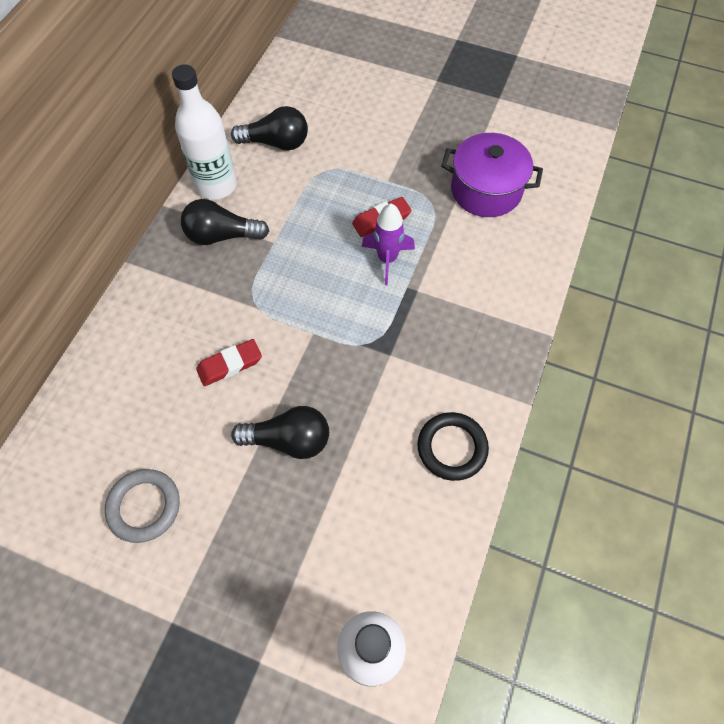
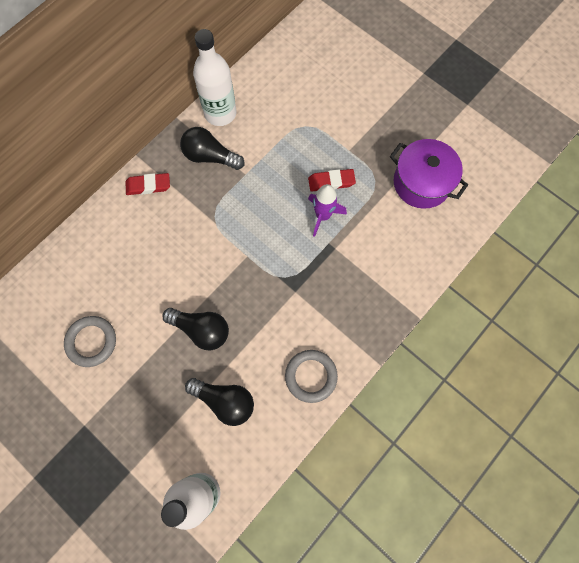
camera: 20 degrees right, 10 degrees up
red eraser [196,339,262,386] -> red eraser moved to [126,173,170,195]
black light bulb [231,106,308,151] -> black light bulb moved to [185,378,254,426]
black ring [417,412,489,481] -> grey ring [285,350,338,403]

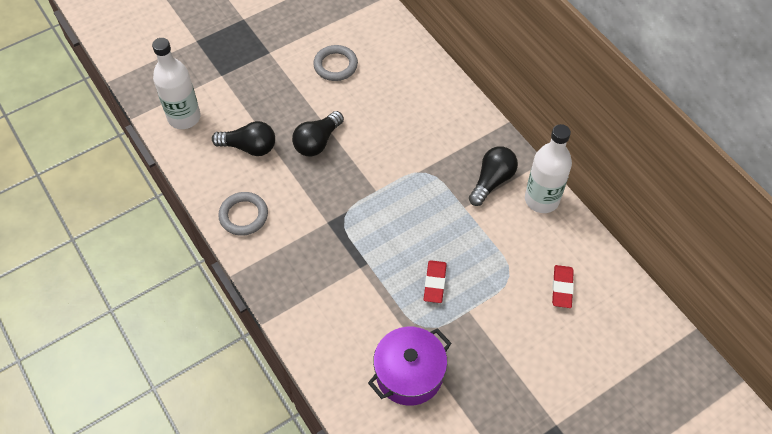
camera: 105 degrees right, 15 degrees down
red eraser [126,173,170,195] -> red eraser moved to [552,265,574,308]
black light bulb [185,378,254,426] -> black light bulb turned 120 degrees counterclockwise [212,121,275,156]
purple rocket [308,184,347,237] -> none

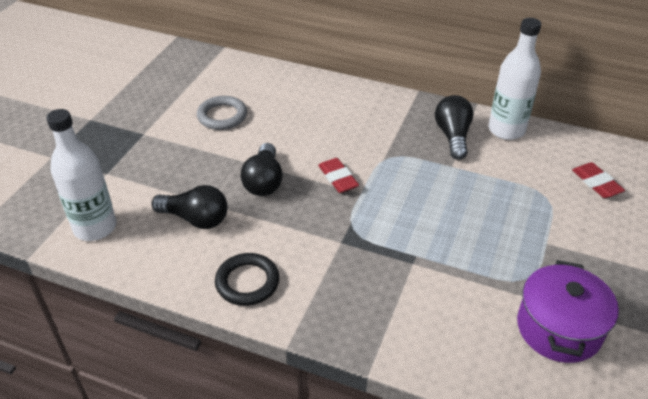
camera: 35 degrees left, 15 degrees down
black light bulb [212,121,275,156] -> black light bulb turned 45 degrees clockwise [152,185,228,229]
grey ring [218,192,268,236] -> black ring [215,253,279,306]
red eraser [424,260,447,303] -> red eraser moved to [318,158,359,193]

